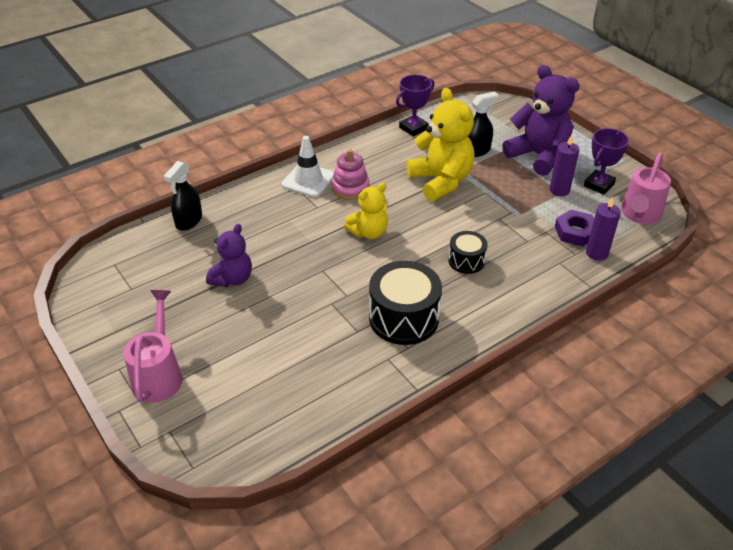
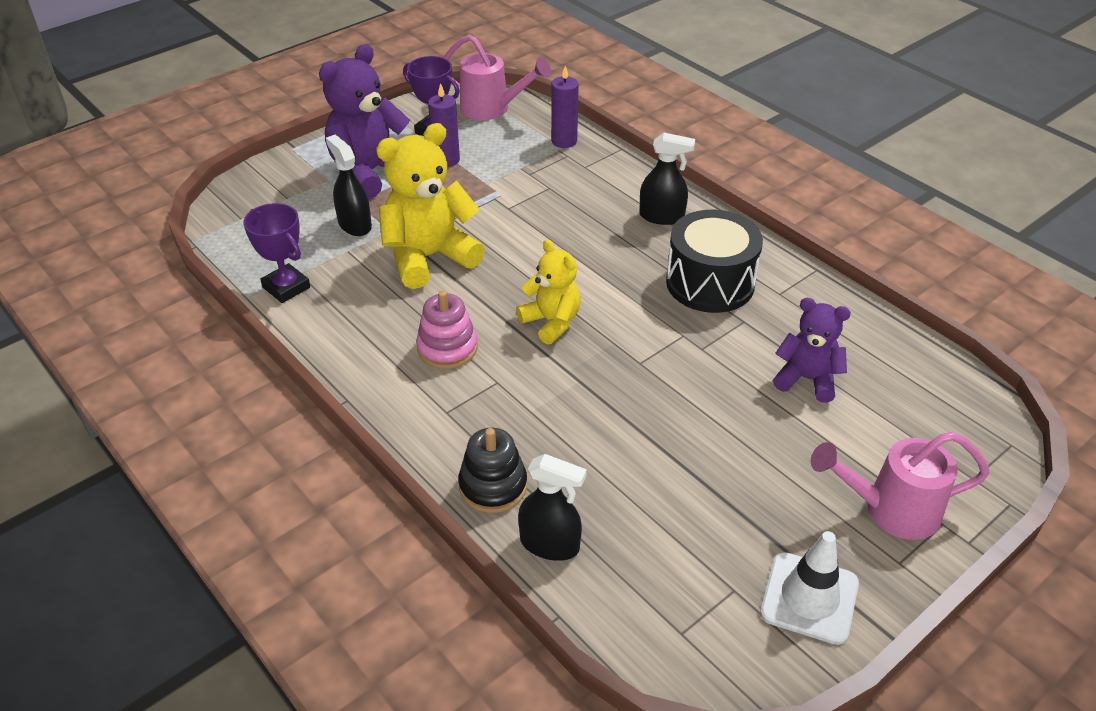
camera: 95 degrees left, 0 degrees up
purple teddy bear [206,224,252,287] -> purple teddy bear moved to [773,298,851,403]
white traffic cone [281,136,334,197] -> white traffic cone moved to [760,531,859,645]
black drum [448,231,487,274] -> none
purple nut [555,210,594,247] -> none
none -> black stacking toy [458,428,527,513]
none -> black spray bottle [639,133,695,225]

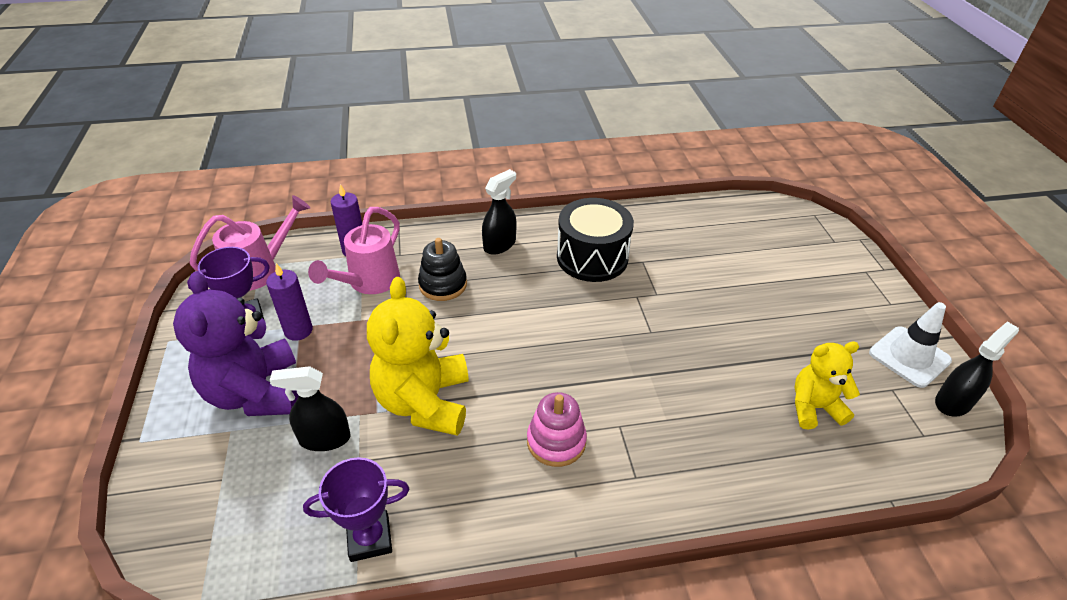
camera: 60 degrees left, 0 degrees up
black stacking toy [458,428,527,513] -> black stacking toy moved to [418,238,467,301]
yellow teddy bear [516,239,581,344] -> yellow teddy bear moved to [794,342,860,430]
black spray bottle [518,454,587,561] -> black spray bottle moved to [935,321,1019,417]
purple teddy bear [773,298,851,403] -> none
pink watering can [811,432,990,540] -> pink watering can moved to [308,207,400,294]

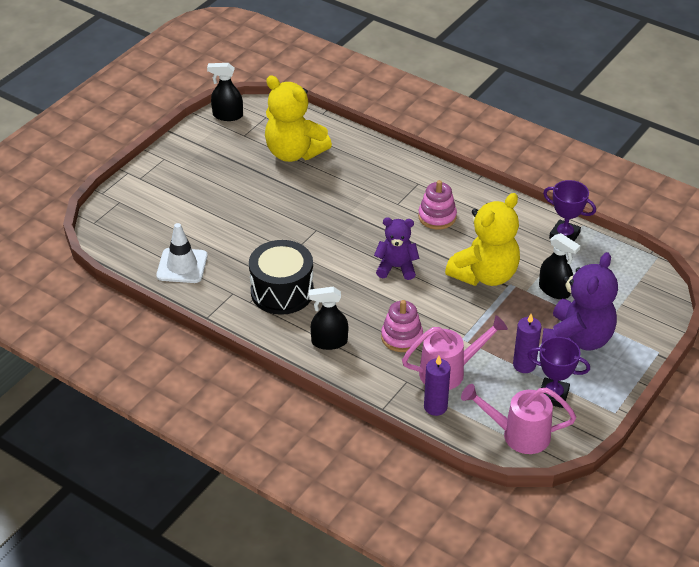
camera: 135 degrees left, 0 degrees up
black stacking toy [418,238,467,301] -> pink stacking toy [381,300,423,352]
yellow teddy bear [794,342,860,430] -> yellow teddy bear [265,76,332,162], size x1.66
white traffic cone [869,302,952,388] -> white traffic cone moved to [156,223,208,283]
none -> purple teddy bear [374,217,420,280]

